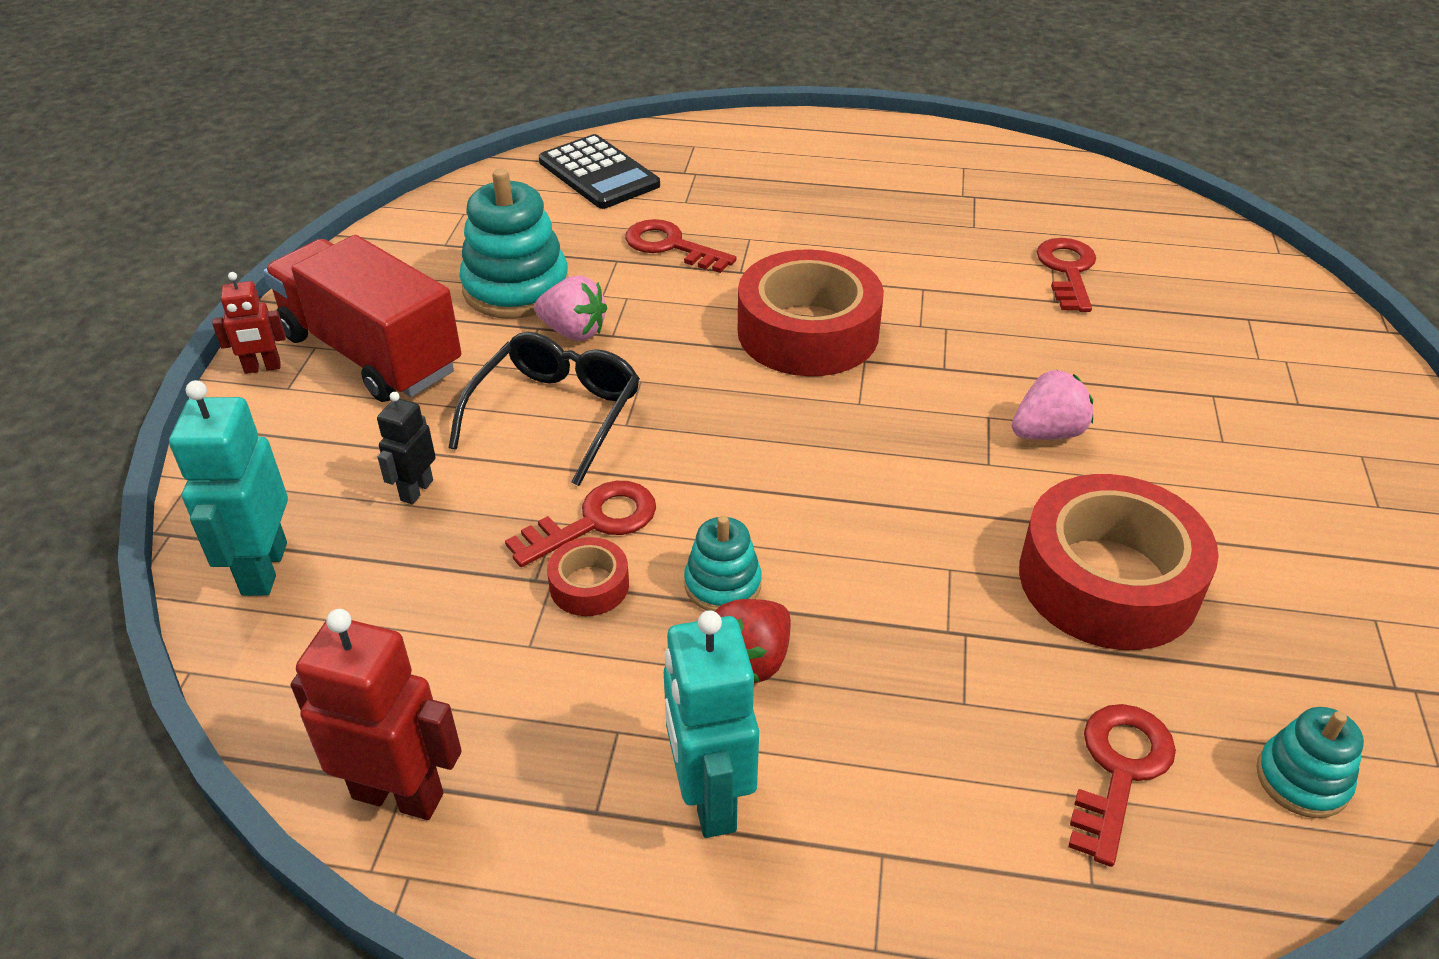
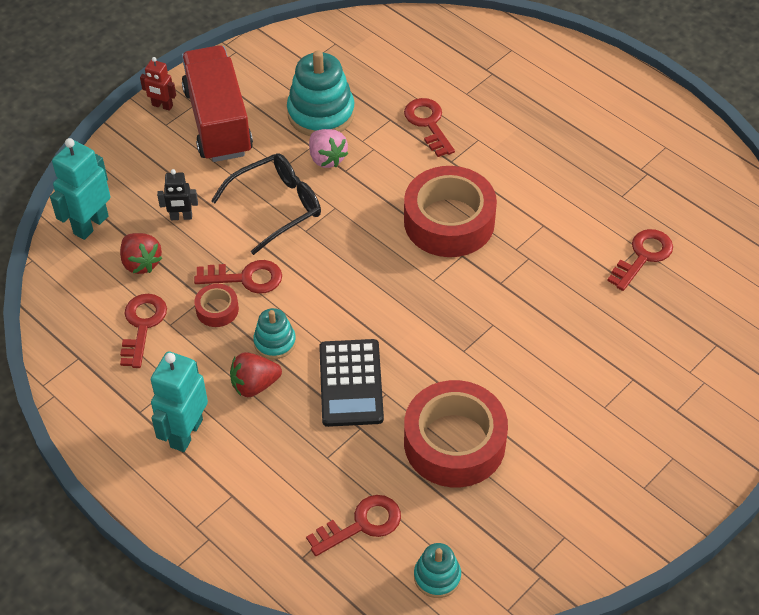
camera: 35 degrees right, 10 degrees up
red robot [291,609,462,820] -> none
black robot [377,392,436,504] -> black robot turned 150 degrees counterclockwise [157,169,198,220]
black calculator [539,134,660,209] -> black calculator moved to [319,339,384,427]
pink strawberry [1012,370,1093,440] -> none
none -> red strawberry [120,233,162,274]
none -> red key [120,294,167,368]

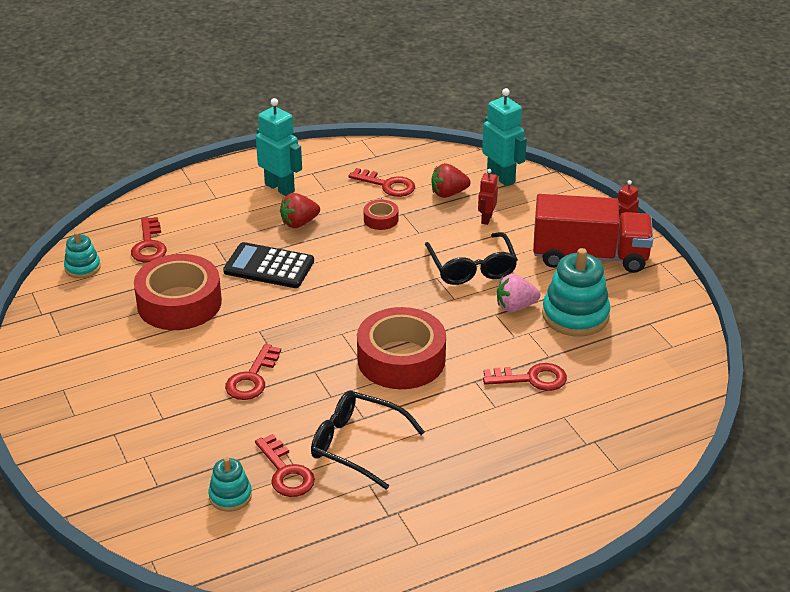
camera: 110 degrees right, 15 degrees down
black robot [157,169,198,220] -> red robot [478,169,498,225]
red key [194,260,282,294] -> red key moved to [225,344,281,400]
red strawberry [230,352,282,397] -> red strawberry turned 120 degrees counterclockwise [280,193,320,228]
turquoise stacking toy [253,308,296,359] -> turquoise stacking toy moved to [208,457,252,512]
none -> black glasses [311,391,425,490]

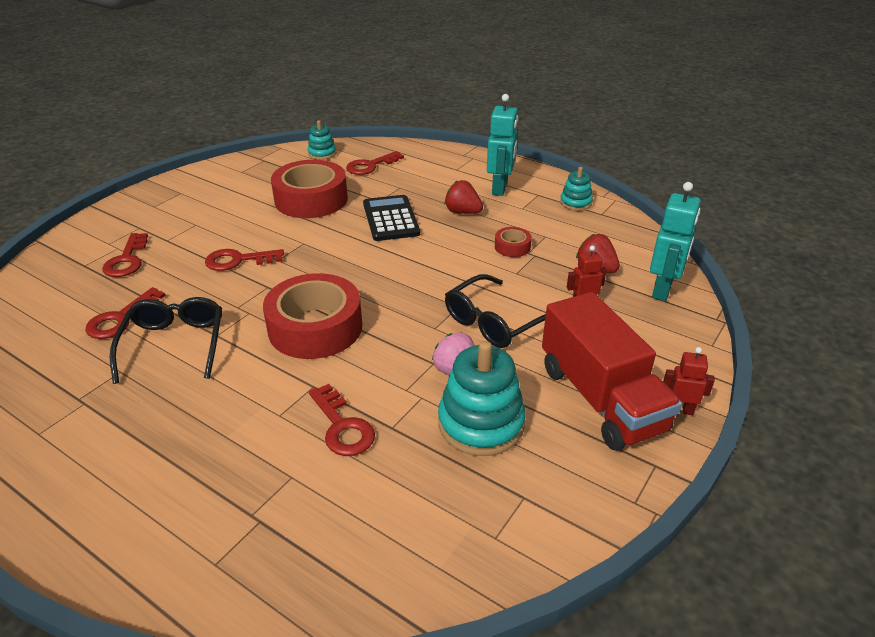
camera: 60 degrees right, 0 degrees up
turquoise stacking toy [208,457,252,512] -> turquoise stacking toy moved to [560,167,593,211]
red key [348,168,415,197] -> red key moved to [102,233,148,277]

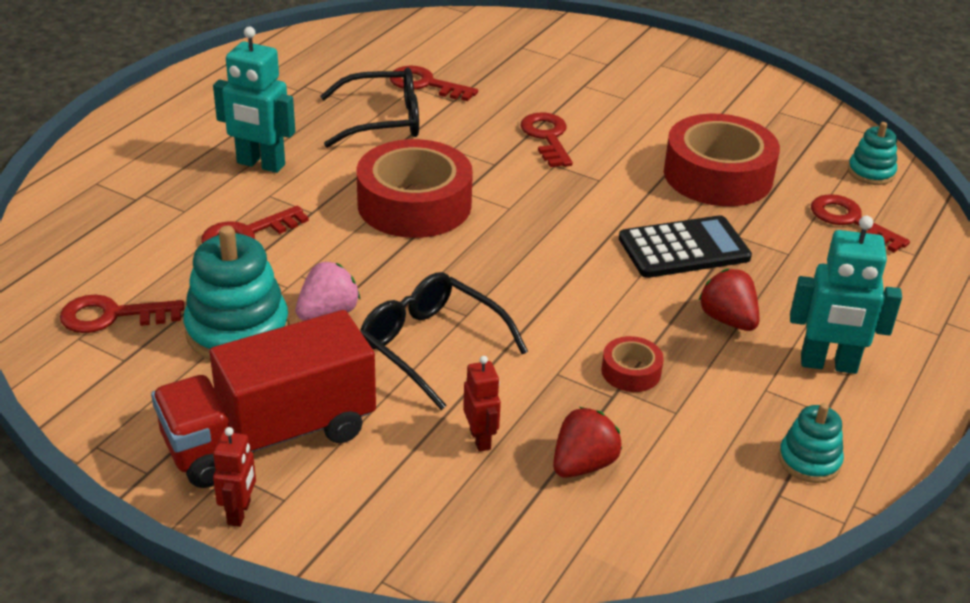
camera: 85 degrees right, 0 degrees up
red key [102,233,148,277] -> red key moved to [60,294,184,333]
red strawberry [444,180,483,214] -> red strawberry turned 60 degrees counterclockwise [699,269,759,331]
turquoise robot [650,182,701,301] -> turquoise robot moved to [213,27,295,173]

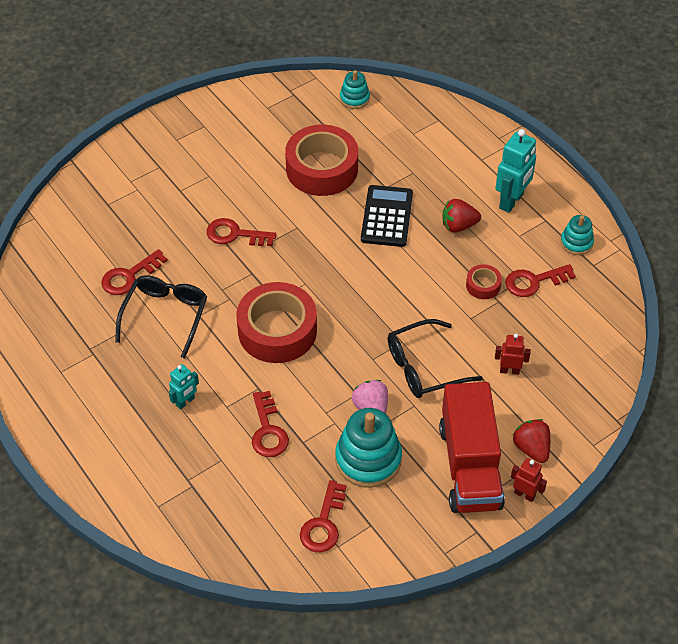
camera: 65 degrees left, 15 degrees up
turquoise robot [213,27,295,173] -> turquoise robot [169,364,199,410], size x0.56
red strawberry [553,407,622,478] -> red strawberry moved to [513,419,550,463]
red key [811,194,910,253] -> red key moved to [505,264,576,297]

